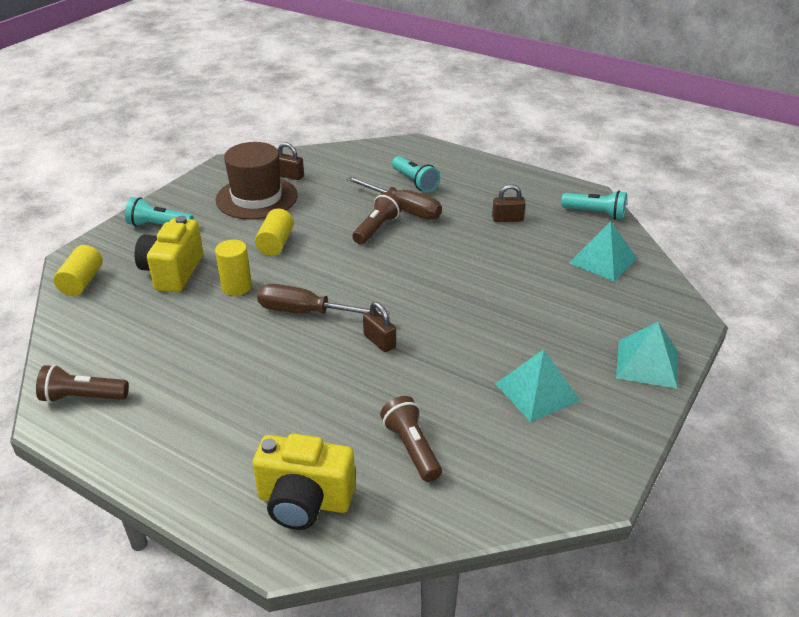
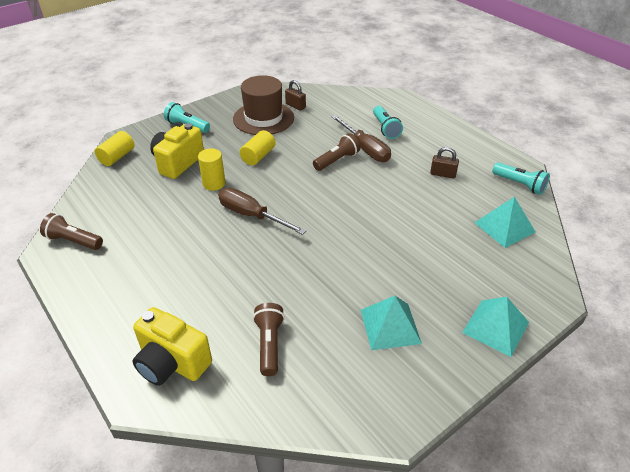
camera: 20 degrees right, 5 degrees up
brown padlock [363,302,396,352] -> none

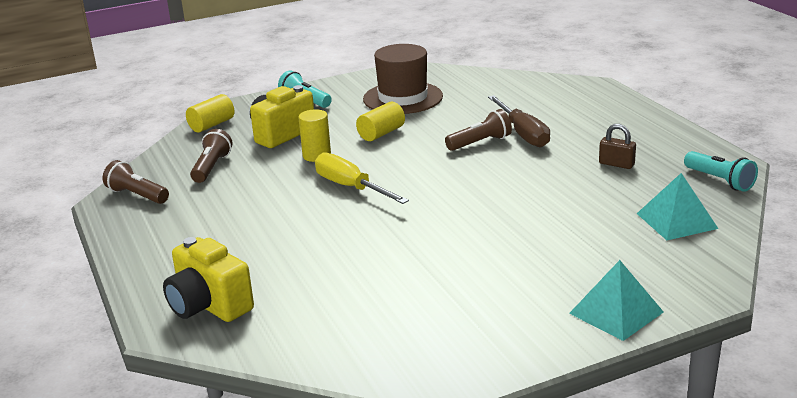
camera: 15 degrees right, 15 degrees down
brown screwdriver [218,188,306,235] -> yellow screwdriver [315,152,409,204]
brown flashlight [253,303,285,376] -> brown flashlight moved to [190,129,232,183]
brown padlock [285,80,306,111] -> none
turquoise pyramid [361,296,422,350] -> none
turquoise flashlight [373,106,403,139] -> none

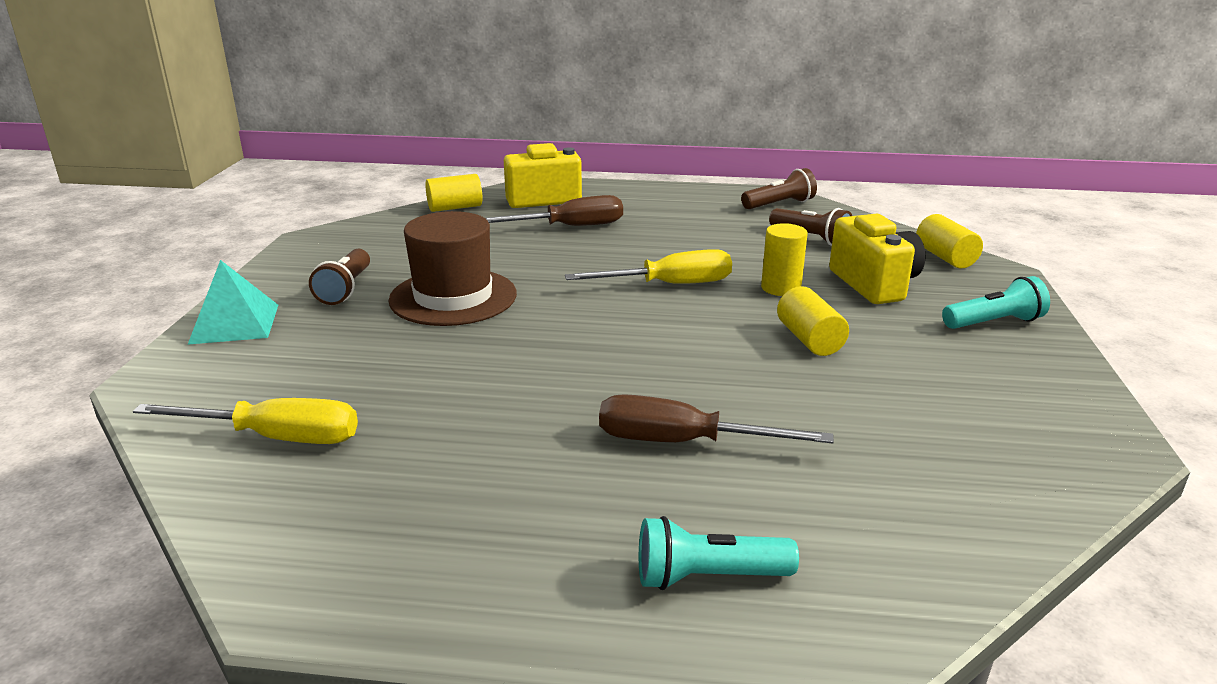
camera: 120 degrees right, 0 degrees up
brown hat [363,44,443,114] -> brown hat moved to [389,211,517,326]
brown flashlight [445,109,512,151] -> brown flashlight moved to [309,249,370,305]
brown padlock [599,124,636,169] -> none
turquoise pyramid [637,173,718,240] -> yellow screwdriver [133,398,358,444]
turquoise flashlight [684,151,758,192] -> turquoise flashlight moved to [639,516,799,590]
none -> yellow cylinder [425,174,482,212]
none -> brown screwdriver [485,195,623,226]

